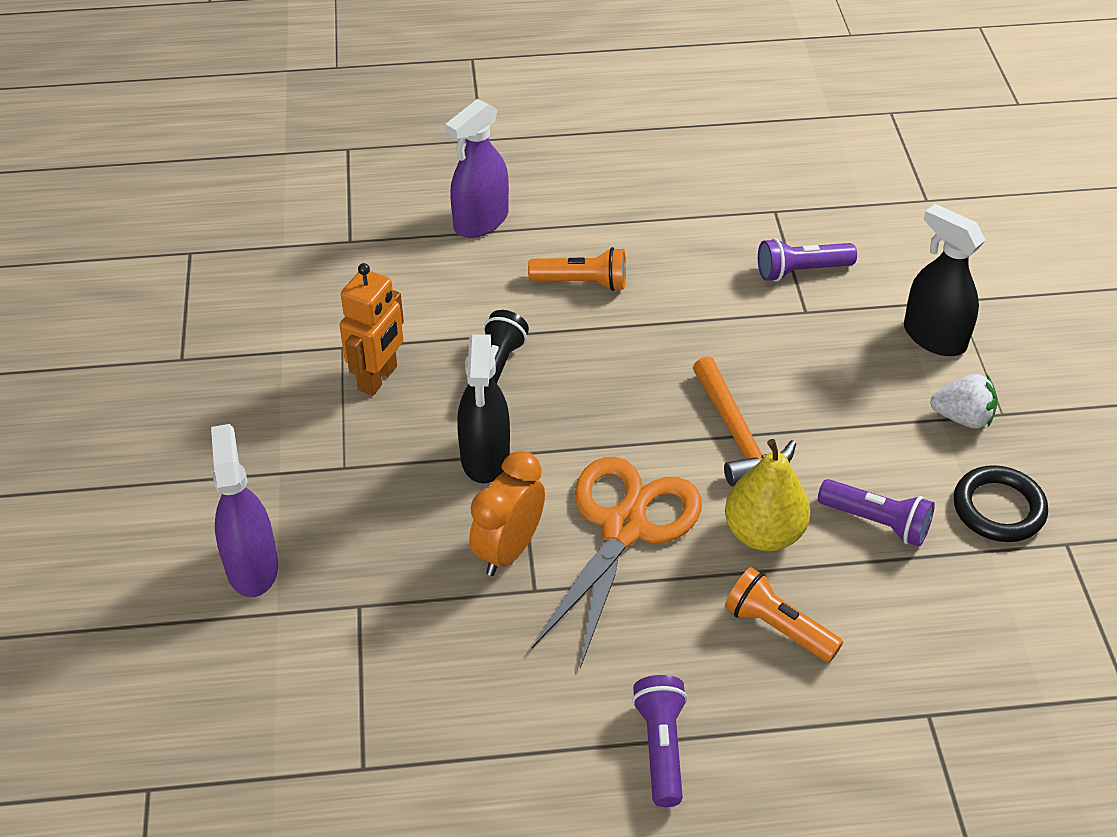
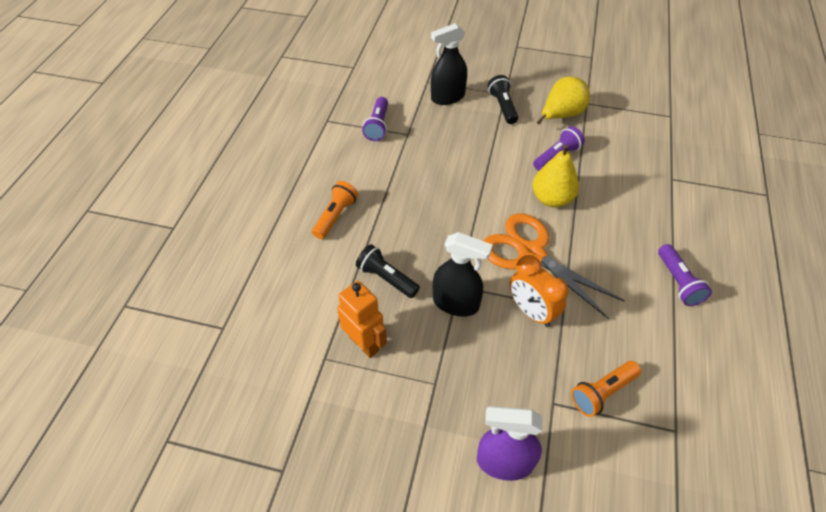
camera: 70 degrees left, 5 degrees up
purple spray bottle [445,99,509,238] -> none
purple flashlight [632,675,687,807] -> purple flashlight turned 120 degrees counterclockwise [658,244,712,306]
orange hammer [693,356,796,486] -> none
orange flashlight [725,567,843,662] -> orange flashlight moved to [571,361,641,417]
white strawberry [930,374,998,428] -> black flashlight [488,75,518,124]
black ring [954,465,1048,542] -> yellow pear [537,76,590,124]

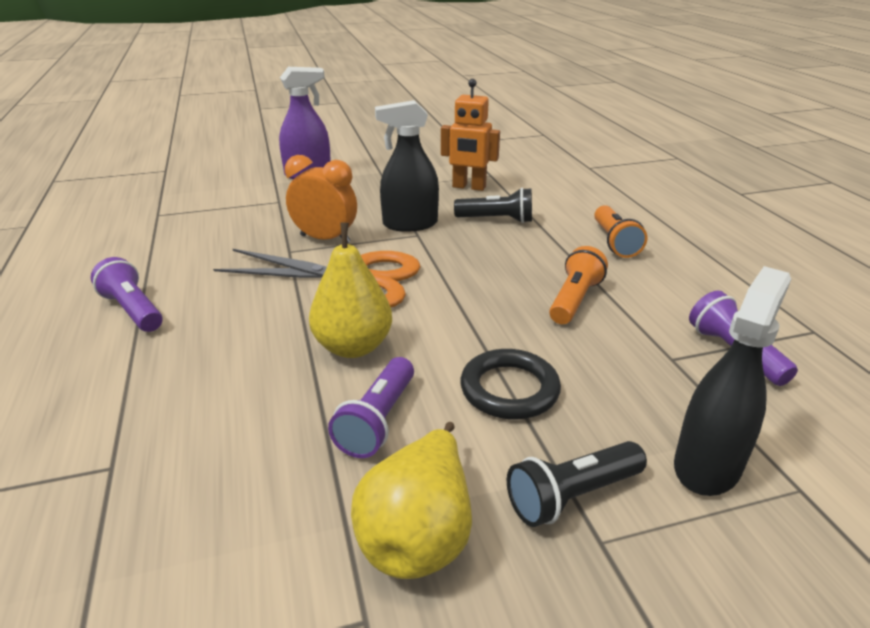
camera: 150 degrees right, 20 degrees down
black flashlight [488,75,518,124] -> black flashlight turned 105 degrees clockwise [507,441,647,527]
orange flashlight [571,361,641,417] -> orange flashlight moved to [549,246,608,324]
none -> black ring [460,349,561,419]

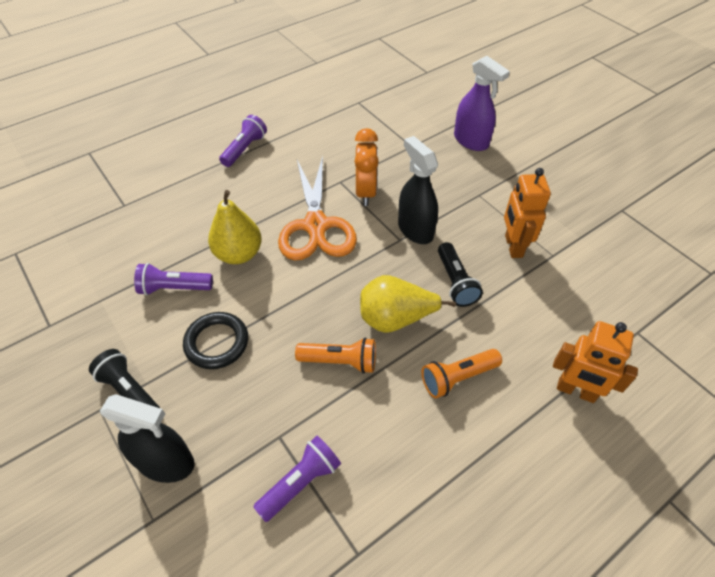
camera: 70 degrees right, 20 degrees up
yellow pear [351,422,472,579] -> yellow pear moved to [360,275,456,333]
none -> orange robot [553,321,638,403]

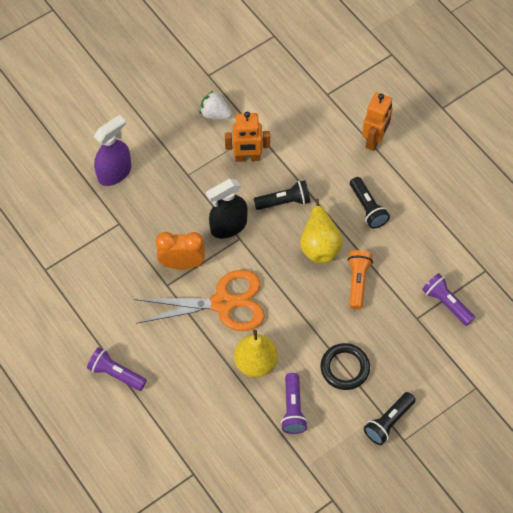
camera: 90 degrees left, 10 degrees up
black spray bottle [100,394,194,483] -> none
orange flashlight [422,349,502,398] -> black flashlight [350,177,390,229]
none -> white strawberry [200,91,232,120]

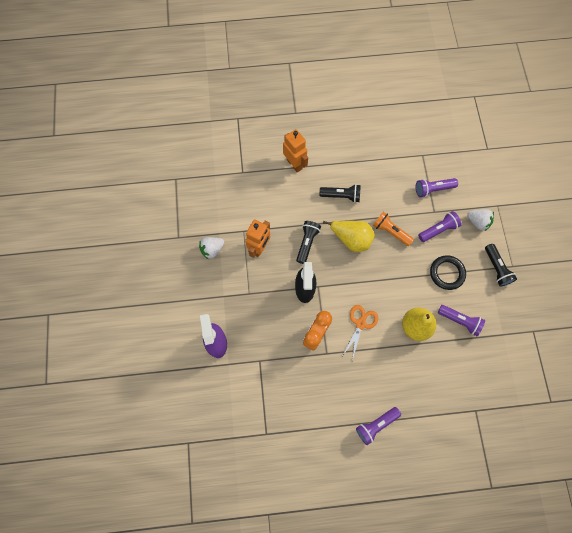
camera: 60 degrees left, 10 degrees up
orange scissors [134,270,265,331] -> orange scissors [343,305,378,361], size x0.57
none -> purple flashlight [418,211,461,242]
none -> white strawberry [467,209,494,231]

